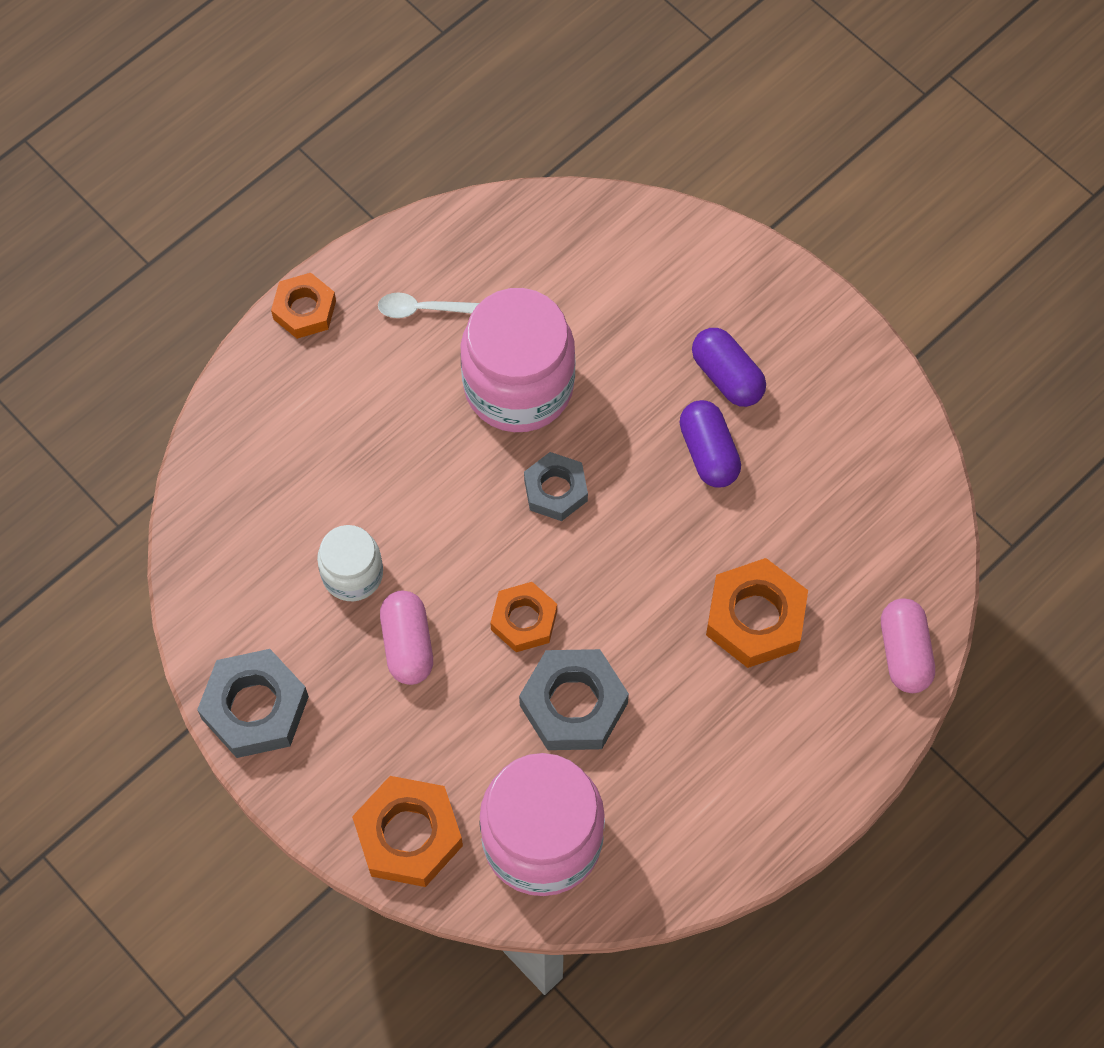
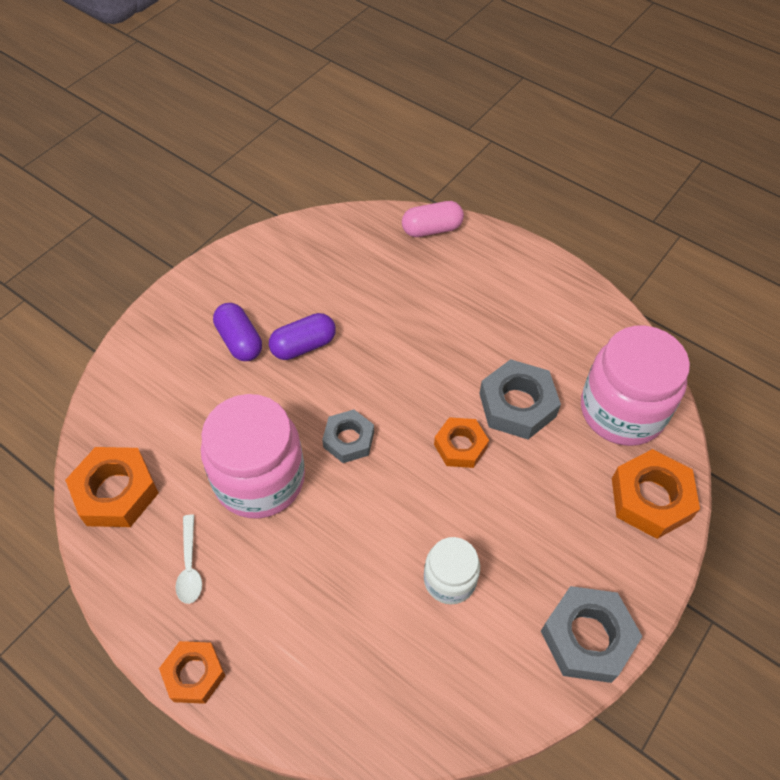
camera: 100 degrees left, 10 degrees down
pink capsule [380,591,433,685] -> none
purple capsule [692,328,766,407] -> purple capsule turned 75 degrees counterclockwise [213,303,262,361]
orange nut [706,558,808,668] -> orange nut moved to [65,447,159,527]

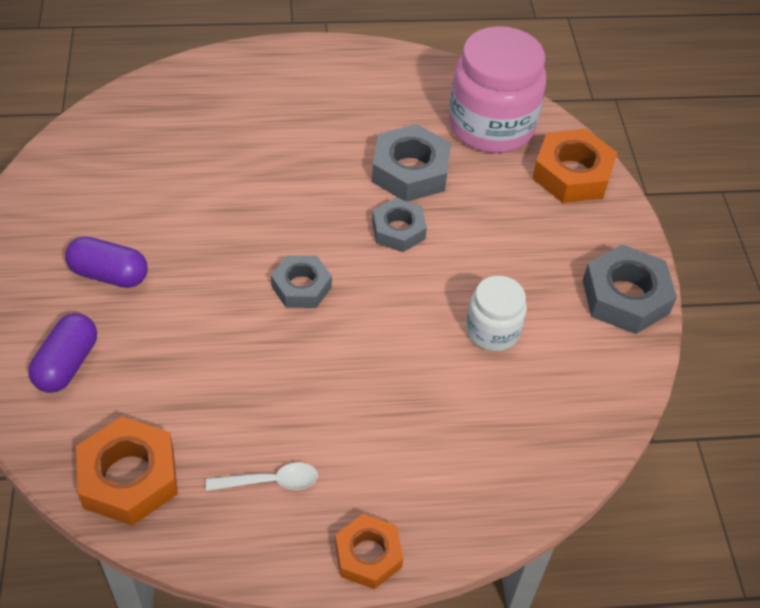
camera: 45 degrees left, 5 degrees down
white spoon [175,515,202,604] -> white spoon turned 45 degrees counterclockwise [206,462,318,491]
pink jar [201,394,305,519] -> none
purple capsule [269,313,336,360] -> purple capsule moved to [28,313,97,393]
pink capsule [402,201,464,237] -> none
orange nut [434,417,489,468] -> grey nut [372,198,427,252]

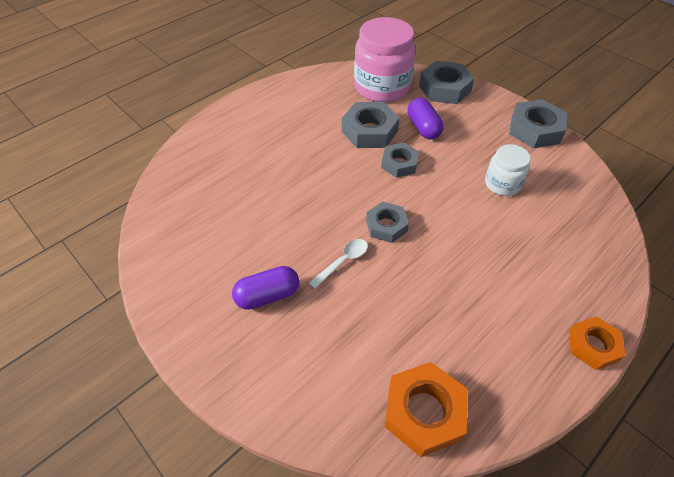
camera: 35 degrees left, 0 degrees up
purple capsule [28,313,97,393] -> purple capsule moved to [408,98,444,139]
white spoon [206,462,318,491] -> white spoon moved to [309,239,368,289]
orange nut [532,129,618,203] -> grey nut [419,61,475,104]

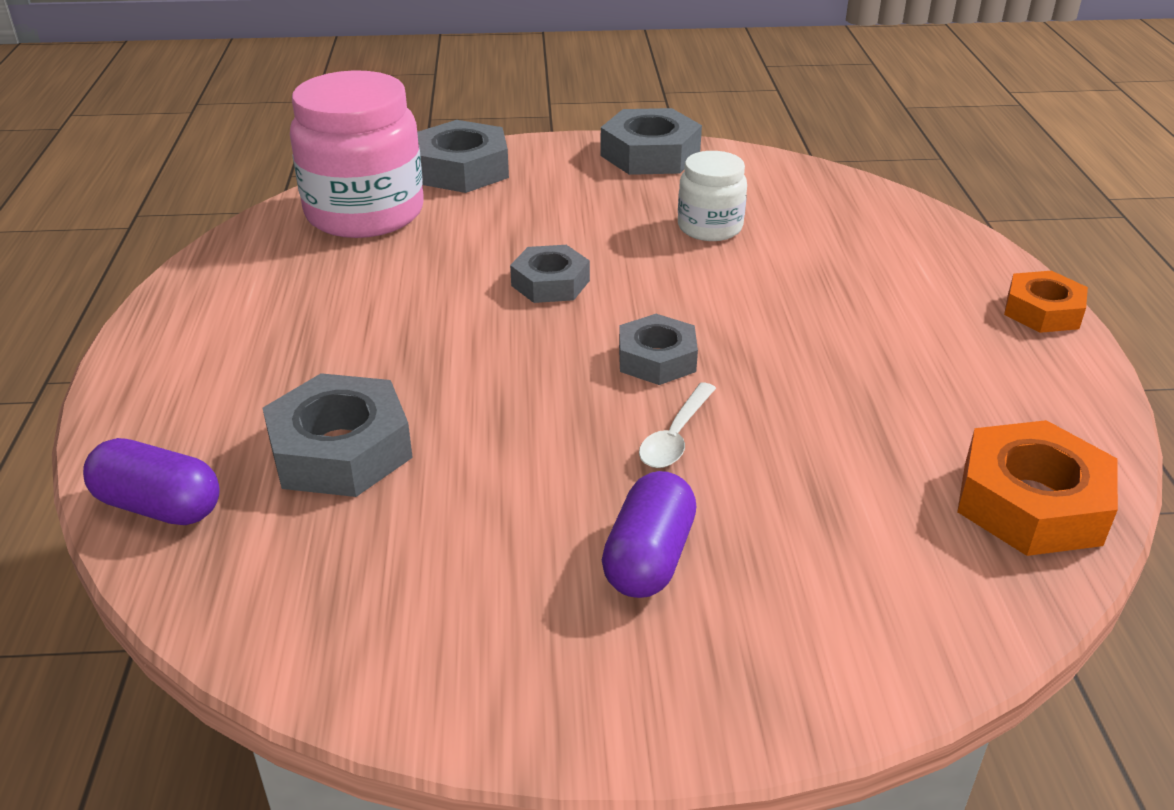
camera: 50 degrees left, 15 degrees down
white spoon [309,239,368,289] -> white spoon turned 150 degrees counterclockwise [639,382,716,468]
grey nut [342,102,400,148] -> grey nut moved to [262,373,413,497]
purple capsule [408,98,444,139] -> purple capsule moved to [83,438,220,525]

